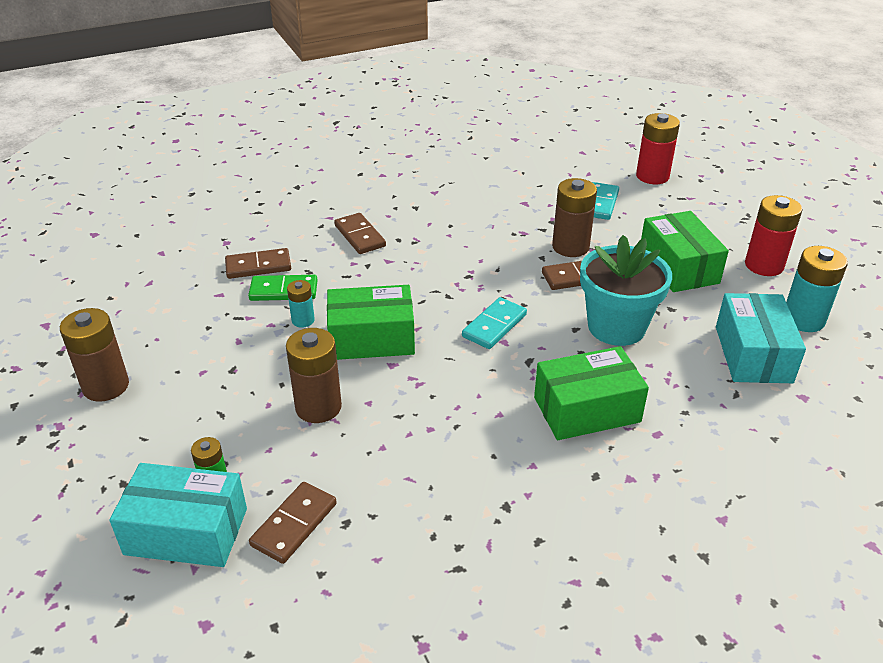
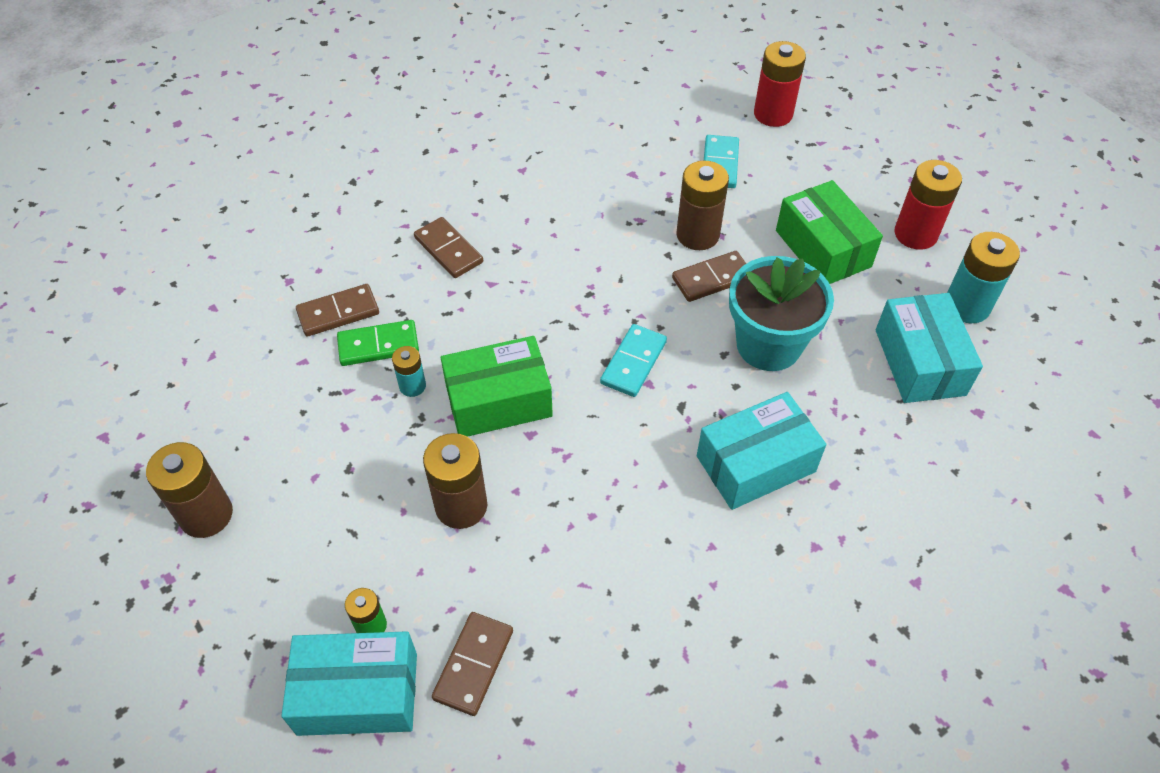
camera: 10 degrees left, 15 degrees up
green box [534,346,649,440] -> turquoise box [697,392,826,510]

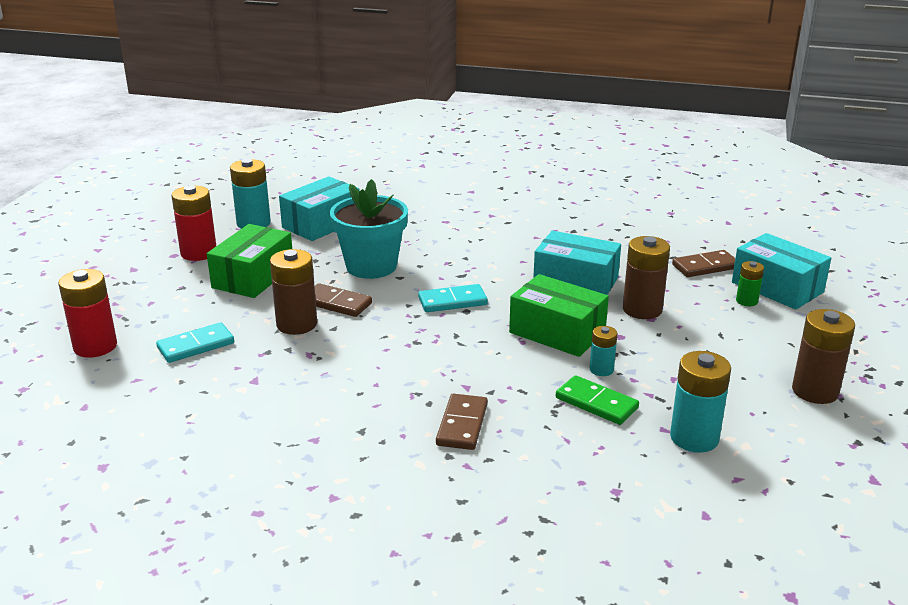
camera: 130 degrees left, 25 degrees down
brown domino [296,284,379,337] -> none
turquoise box [697,392,826,510] -> turquoise box moved to [533,231,621,295]
none -> turquoise battery [670,351,731,453]

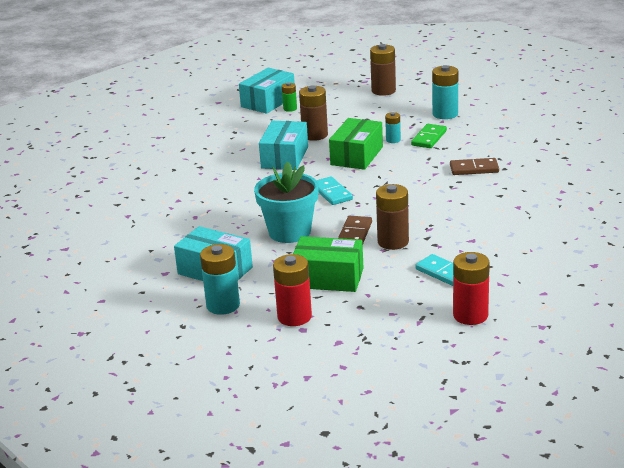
camera: 100 degrees left, 0 degrees up
brown domino [672,250,735,277] -> none

